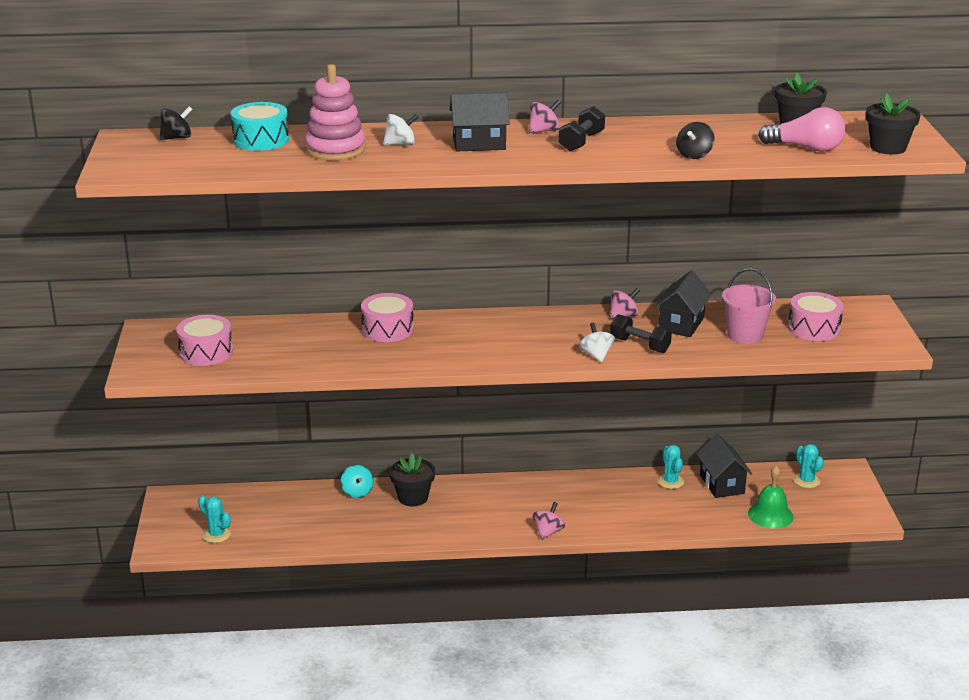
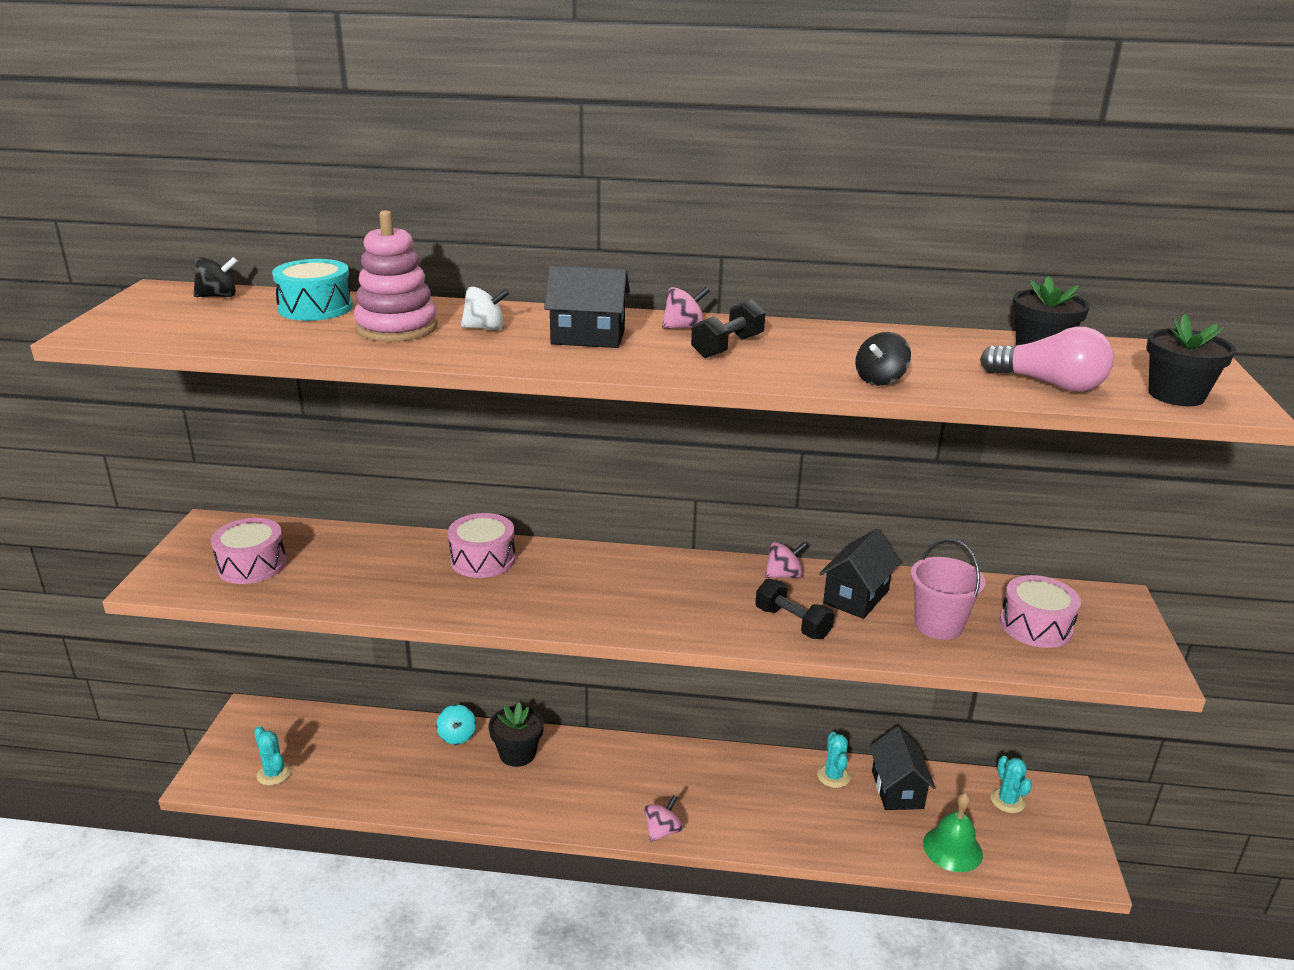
camera: 10 degrees right, 0 degrees up
white spinning top [579,323,615,362] -> none

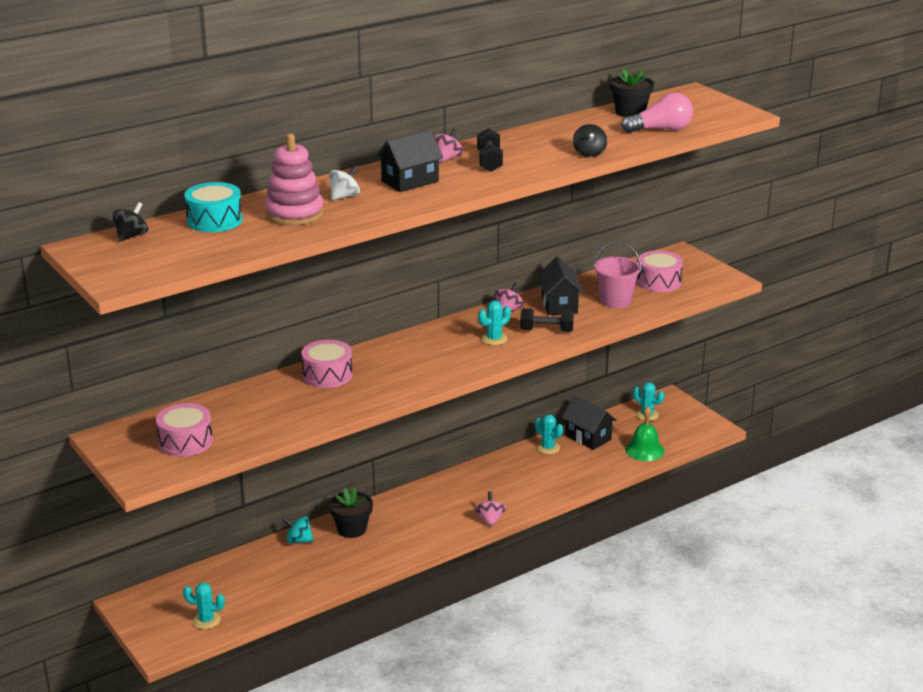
camera: 40 degrees left, 0 degrees up
turquoise spinning top [436,705,476,745] -> turquoise spinning top turned 150 degrees clockwise [282,516,313,544]
black flower pot [1146,314,1236,406] -> none
none -> turquoise cactus [478,300,511,345]

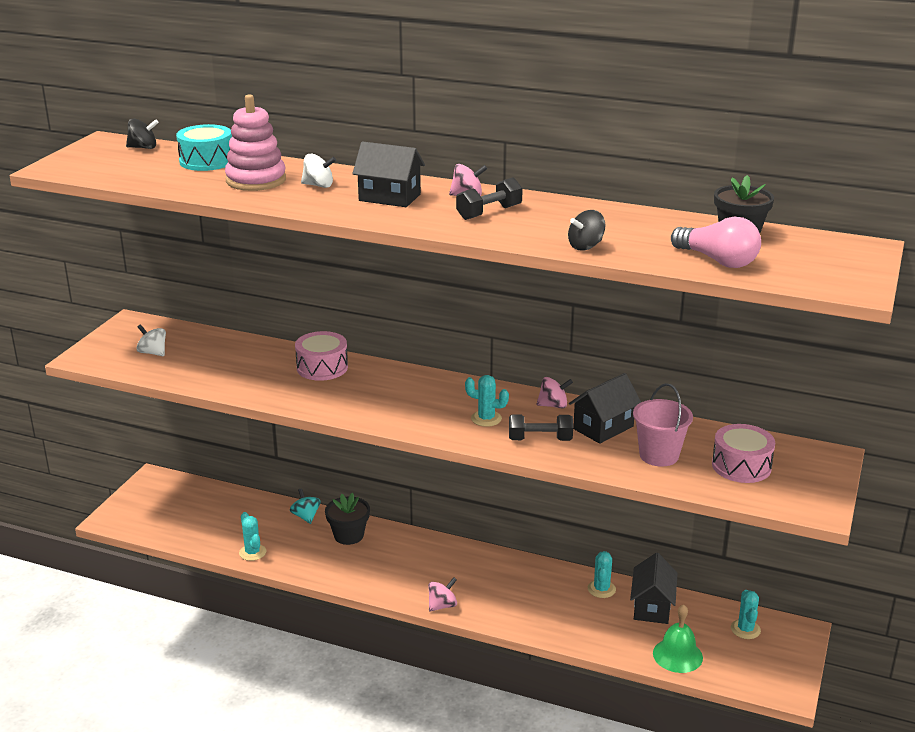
camera: 55 degrees right, 0 degrees up
pink drum [156,403,213,457] -> white spinning top [136,324,166,356]
turquoise cactus [183,583,225,629] -> turquoise cactus moved to [239,512,266,561]
black dumbbell [520,308,574,332] -> black dumbbell turned 60 degrees counterclockwise [509,414,573,441]

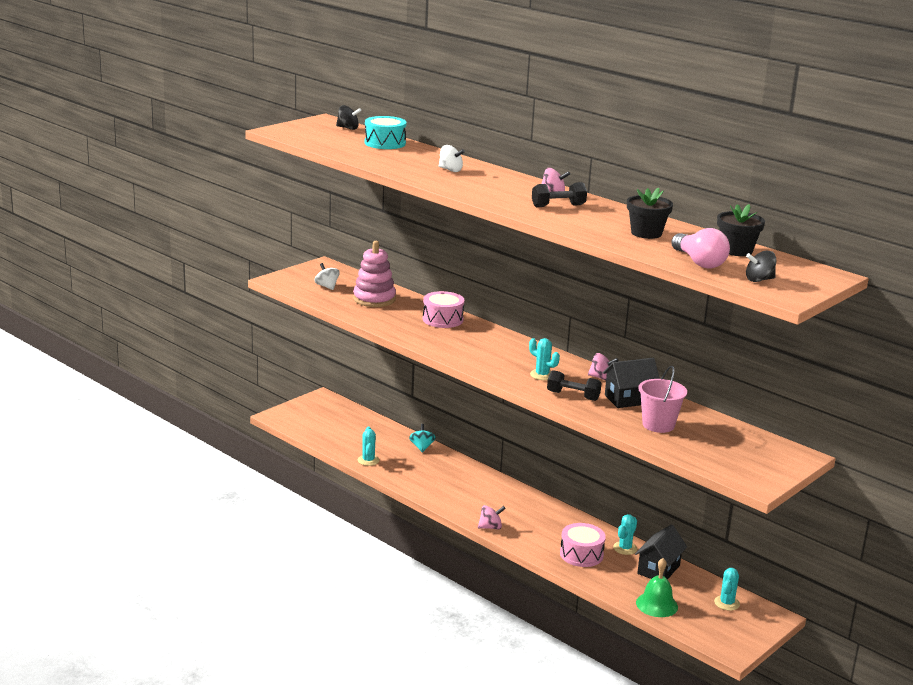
camera: 20 degrees right, 5 degrees down
pink stacking toy [225,94,286,191] -> pink stacking toy moved to [353,241,396,307]
black flower pot [325,493,370,545] -> black flower pot moved to [627,188,673,239]
black house [352,141,425,207] -> none
black spinning top [568,210,605,250] -> black spinning top moved to [746,250,776,282]
pink drum [712,424,775,483] -> pink drum moved to [560,523,606,567]

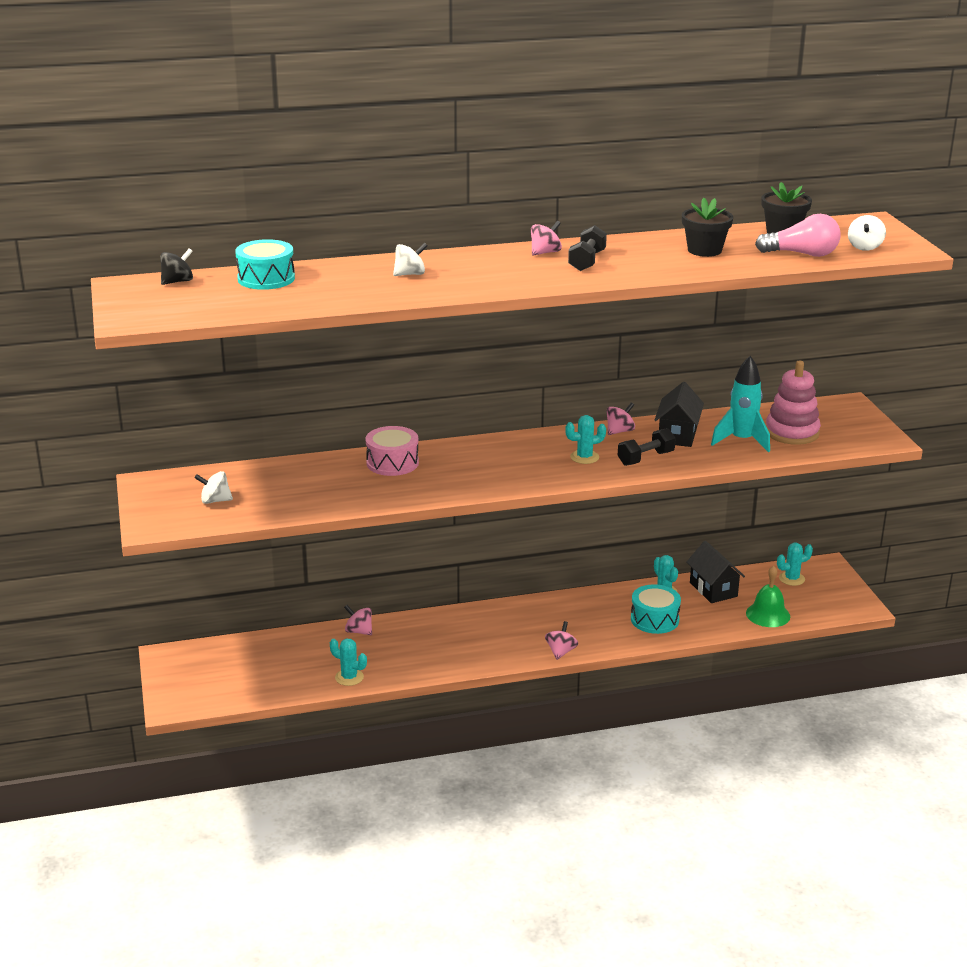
camera: 55 degrees left, 5 degrees up
pink stacking toy [353,241,396,307] -> pink stacking toy moved to [766,360,821,445]
turquoise spinning top [409,424,436,453] -> pink spinning top [344,605,372,635]
pink drum [560,523,606,567] -> turquoise drum [631,584,681,634]
pink bucket [638,366,687,433] -> turquoise rocket [711,356,770,452]
turquoise cactus [714,568,740,611] -> turquoise cactus turned 75 degrees counterclockwise [777,543,813,586]
black spinning top [746,250,776,282] -> white spinning top [848,215,886,251]

